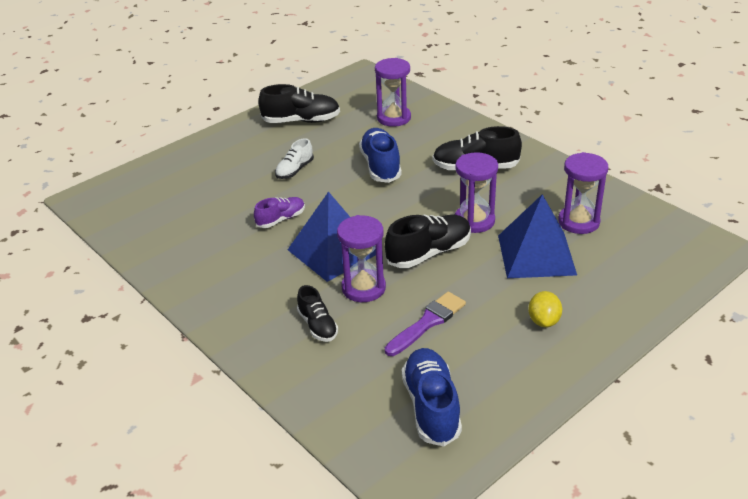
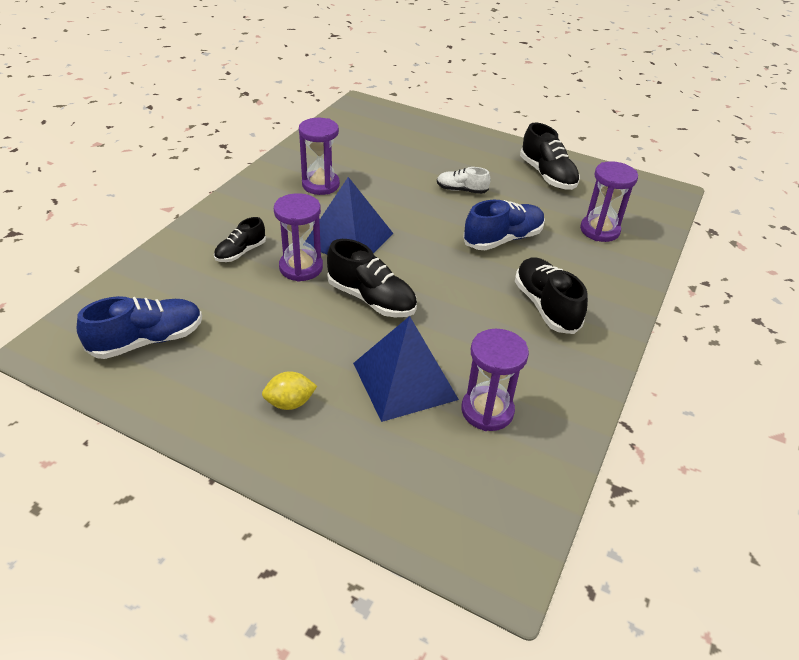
camera: 65 degrees right, 5 degrees up
purple shoe [254,197,305,228] -> none
purple brush [385,292,466,356] -> none
purple hourglass [455,152,498,233] -> purple hourglass moved to [299,118,340,195]

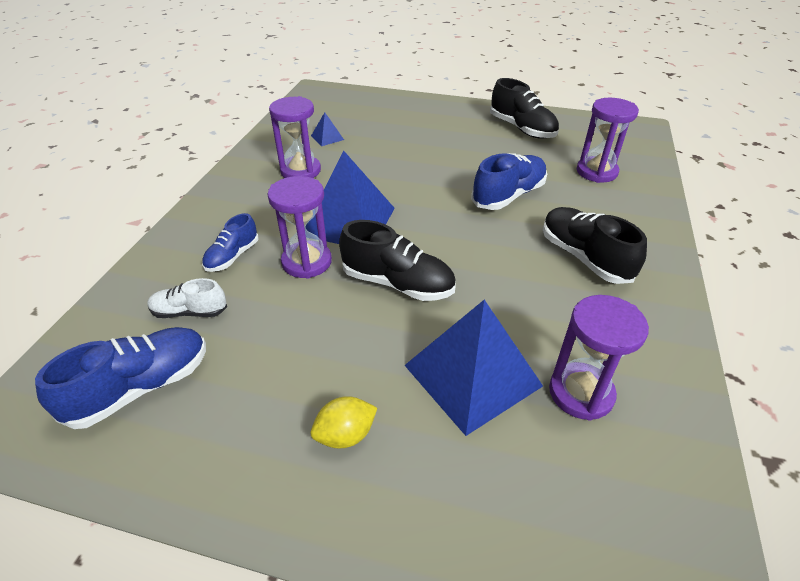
camera: 10 degrees left, 0 degrees up
black shoe [214,217,266,262] -> blue shoe [202,213,259,272]
white shoe [437,167,490,194] -> white shoe moved to [147,278,227,318]
none -> blue pyramid [311,112,344,146]

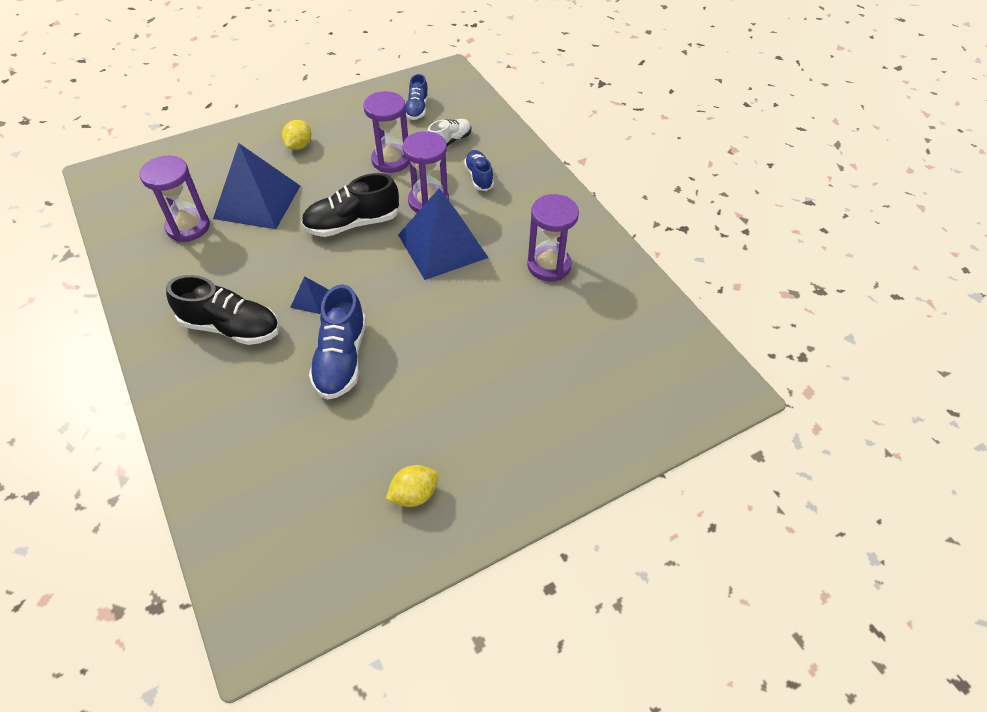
camera: 135 degrees right, 10 degrees up
blue shoe [35,327,206,429] -> blue shoe [406,74,429,120], size x0.61
blue pyramid [311,112,344,146] -> blue pyramid moved to [290,276,329,314]
black shoe [490,78,559,139] -> yellow lemon [386,465,439,507]
purple hourglass [576,98,639,183] -> purple hourglass moved to [363,91,409,173]

